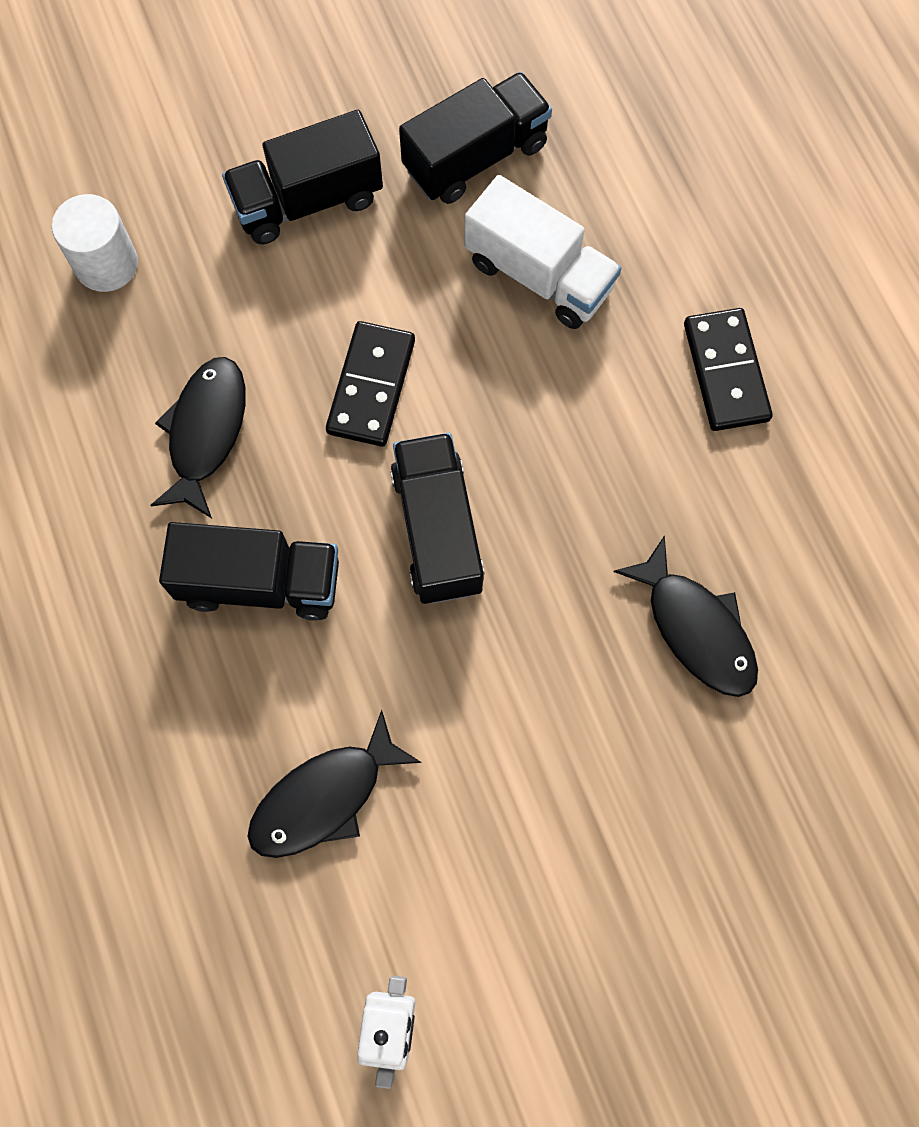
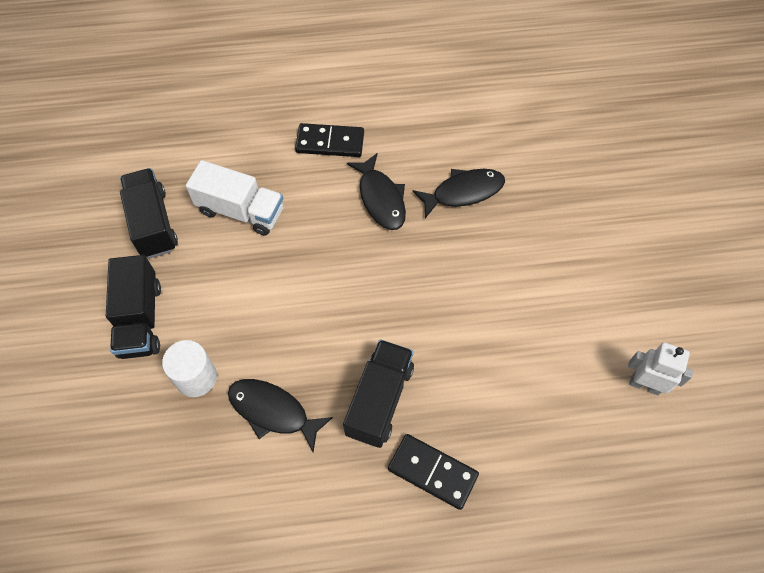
camera: 75 degrees left, 10 degrees down
white cylinder [52,194,138,292] -> white cylinder moved to [162,340,217,397]
black fish [247,710,422,858] -> black fish moved to [347,153,406,230]
black domino [326,321,415,447] -> black domino moved to [388,434,479,510]
black truck [390,433,484,604] -> none
white truck [465,175,621,329] -> white truck turned 60 degrees clockwise [186,160,283,236]

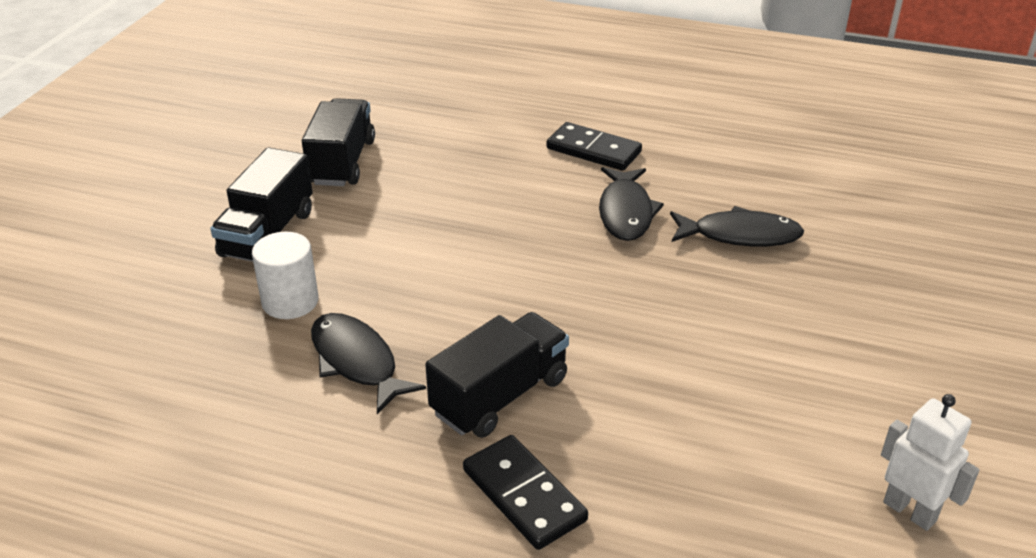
camera: 25 degrees right, 25 degrees down
white truck [186,160,283,236] -> none

